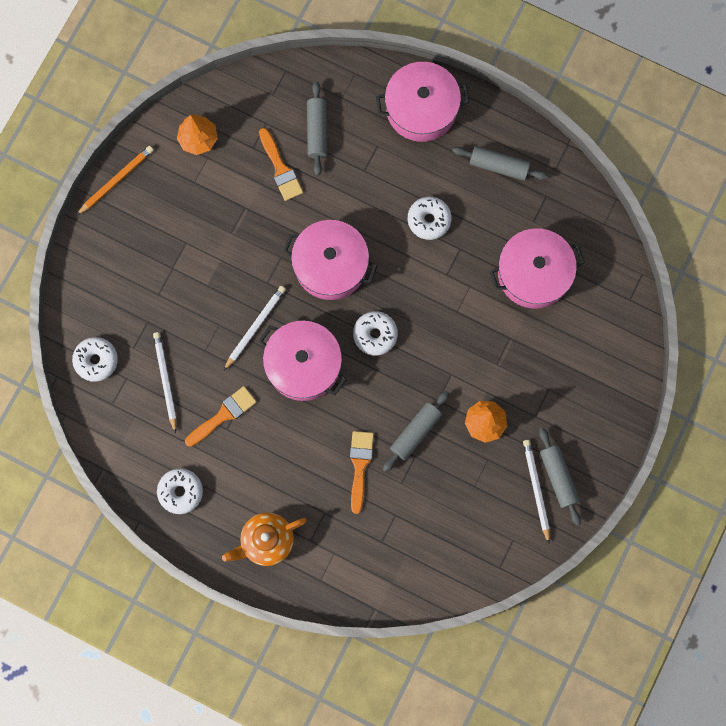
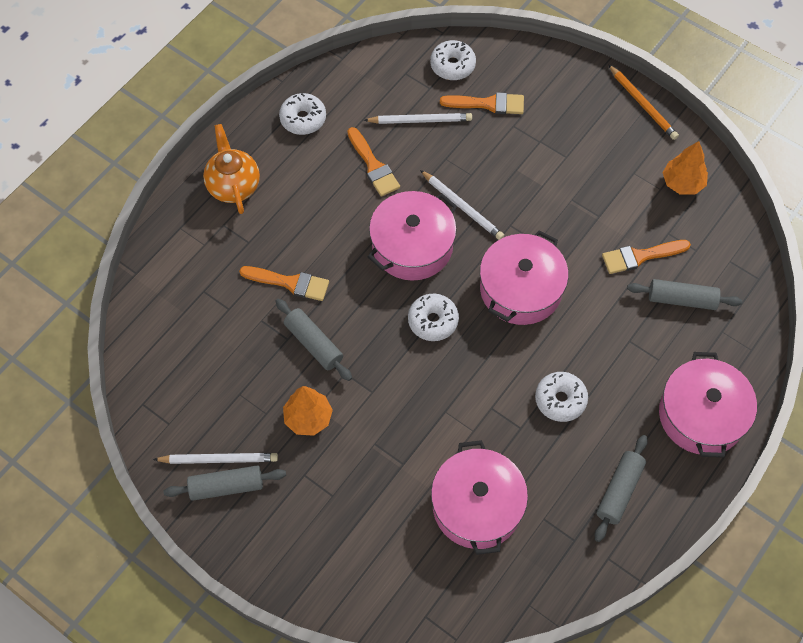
camera: 100 degrees right, 15 degrees down
none -> orange brush [440,92,524,114]

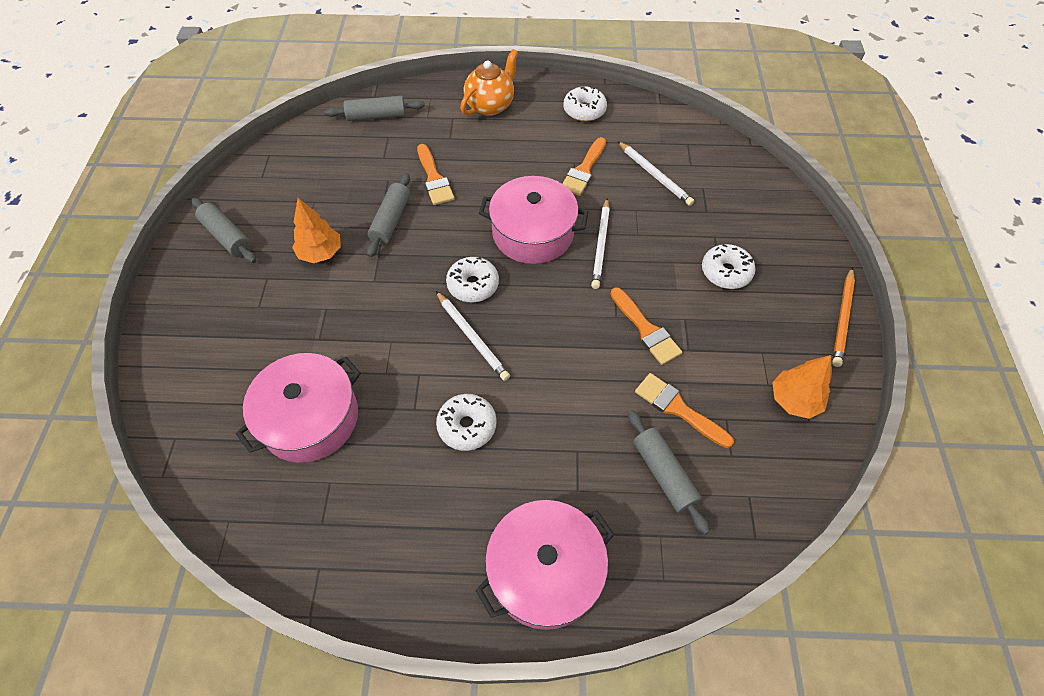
camera: 55 degrees right, 5 degrees down
white pencil [153,453,278,464] -> white pencil moved to [436,291,510,381]
white donut [430,40,476,80] -> white donut moved to [702,244,756,289]
orange brush [440,92,524,114] -> orange brush moved to [610,287,682,365]
pink pot [480,230,569,325] -> none
grey rolling pin [595,435,648,542] -> grey rolling pin moved to [324,96,425,121]

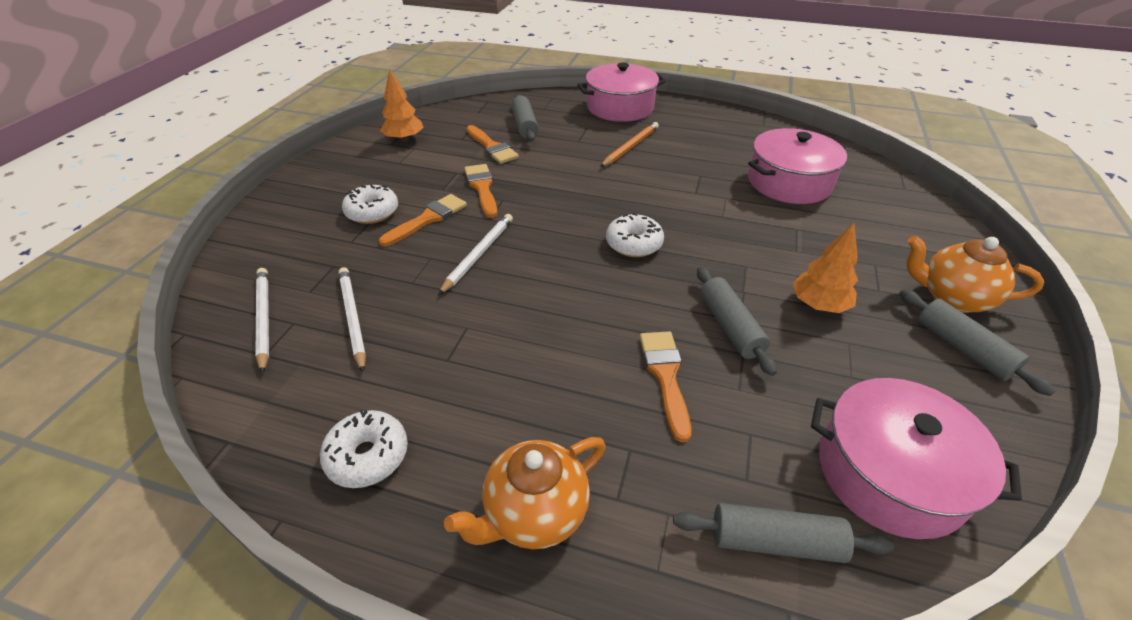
camera: 165 degrees left, 15 degrees down
grey rolling pin [367,173,410,257] -> grey rolling pin turned 45 degrees counterclockwise [697,267,777,376]
white pencil [436,291,510,381] -> white pencil moved to [255,268,269,374]
white donut [436,394,497,451] -> none
pink pot [479,176,588,264] -> pink pot moved to [811,378,1022,539]
orange brush [562,137,606,196] -> orange brush moved to [379,194,467,246]
orange pencil [832,268,855,367] -> orange pencil moved to [600,122,659,167]
none -> orange teapot [907,235,1044,313]

